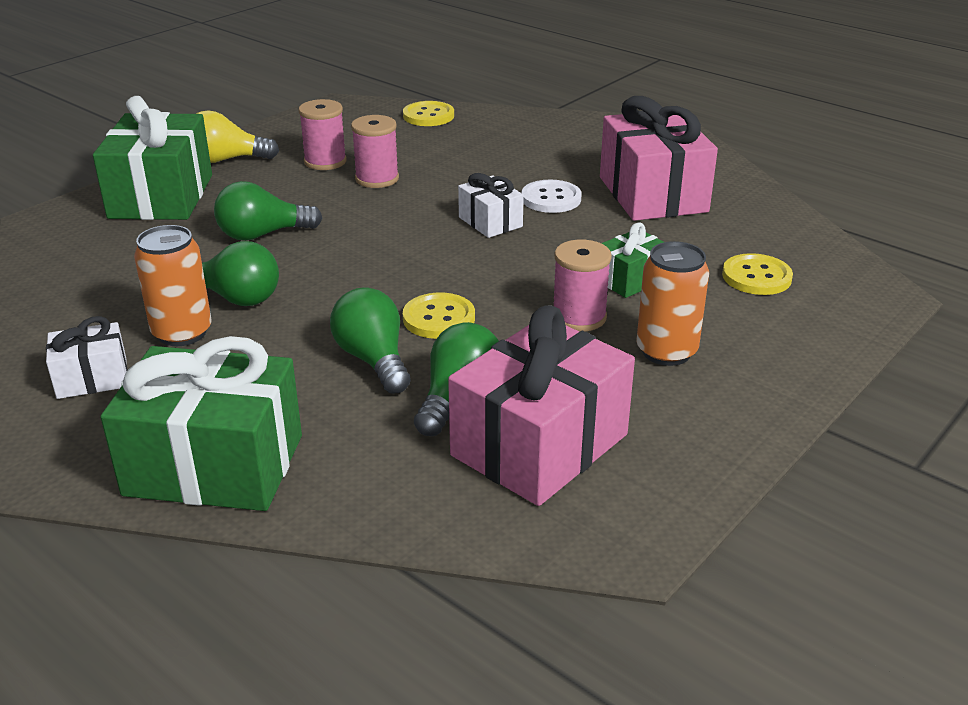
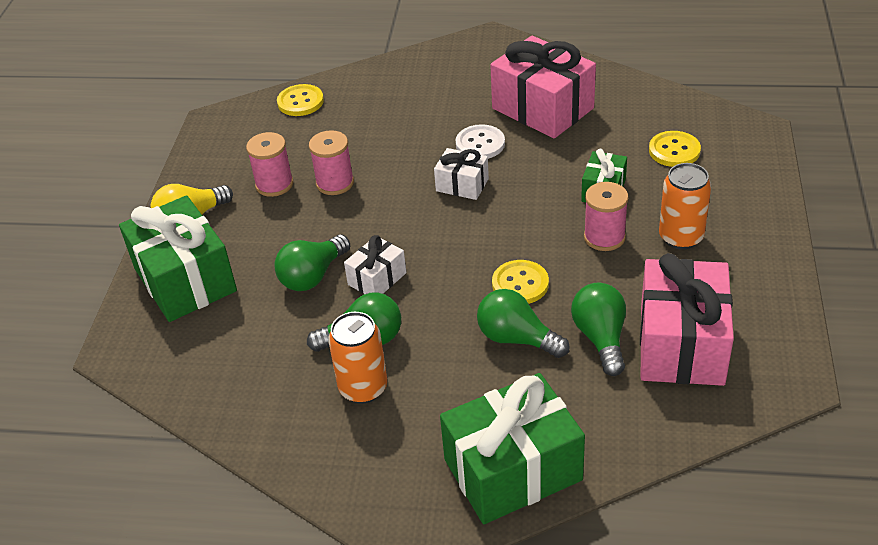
camera: 30 degrees left, 10 degrees up
white gift [46,316,128,399] -> white gift moved to [344,235,406,294]

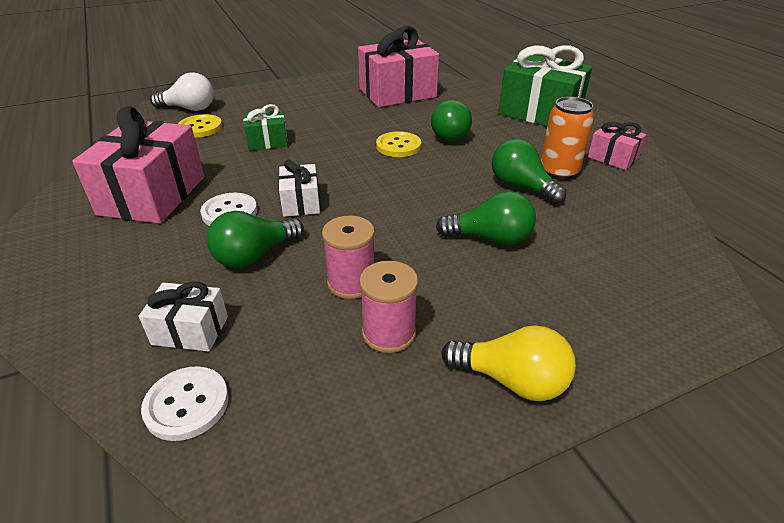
camera: 125 degrees left, 5 degrees down
green gift [119,195,237,322] -> none
yellow button [277,84,324,116] -> white button [141,366,229,441]
white gift [344,235,406,294] -> white gift moved to [139,281,228,352]
green light bulb [571,283,626,376] -> green light bulb moved to [207,211,304,268]
pink spool [584,182,629,251] -> none
orange can [659,163,711,250] -> none
none -> white light bulb [150,72,214,111]
none -> pink gift [588,121,646,170]

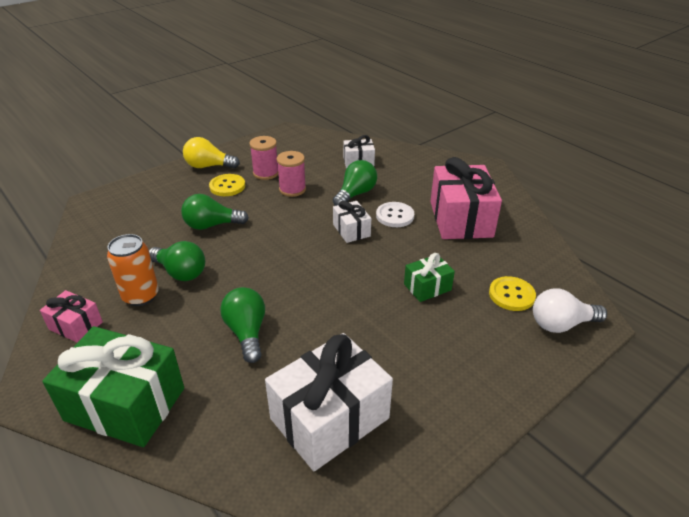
camera: 165 degrees right, 0 degrees up
white button [141,366,229,441] -> none
pink gift [358,26,439,107] -> white gift [265,333,393,471]
yellow button [376,131,421,157] -> yellow button moved to [209,174,245,196]

